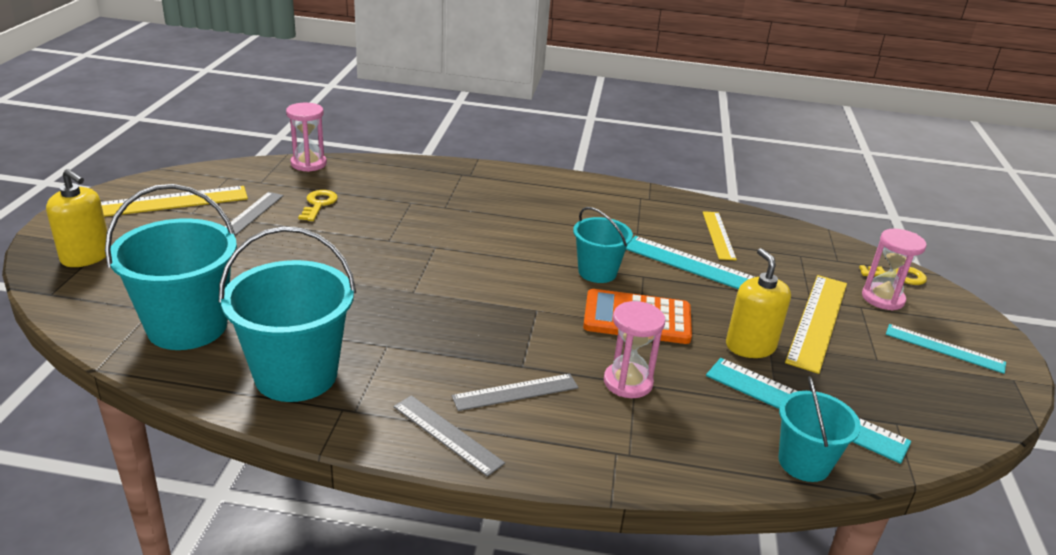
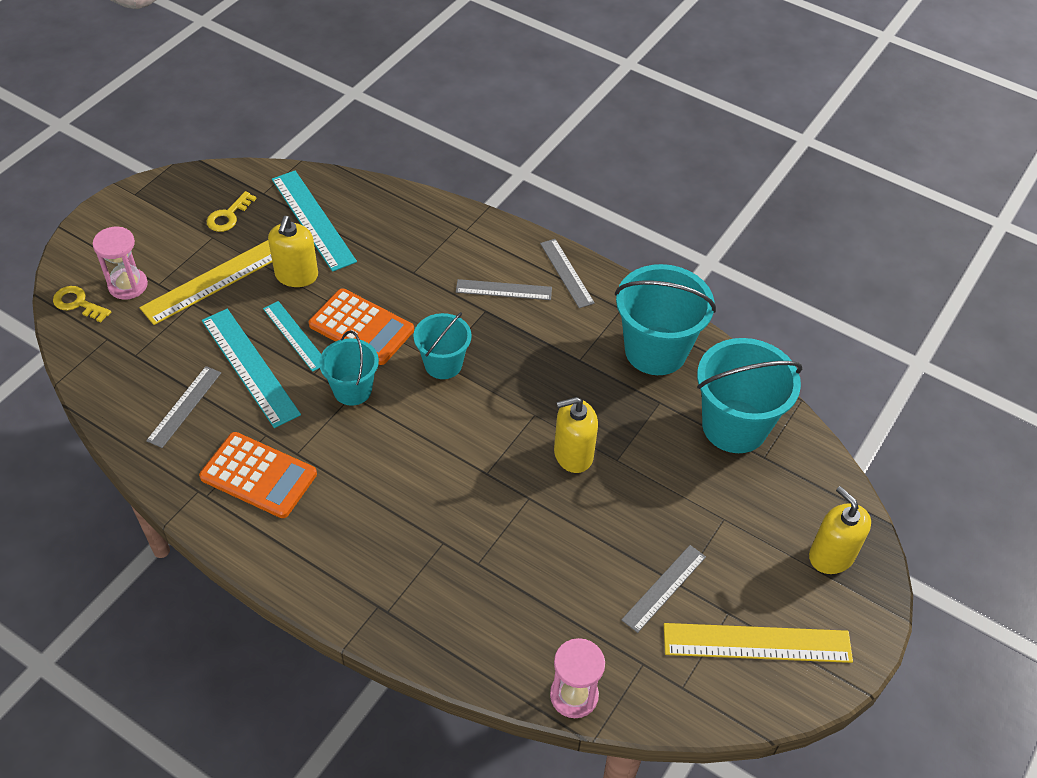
camera: 155 degrees left, 20 degrees up
yellow key [298,190,338,221] -> yellow key moved to [206,191,257,232]
pink hourglass [604,301,665,398] -> none
yellow ruler [703,211,737,261] -> grey ruler [146,366,221,448]
turquoise bucket [779,376,861,482] -> turquoise bucket moved to [413,312,472,379]
turquoise ruler [886,324,1006,374] -> turquoise ruler moved to [263,301,321,372]
none -> orange calculator [199,432,317,518]
none -> yellow soap dispenser [554,397,598,473]

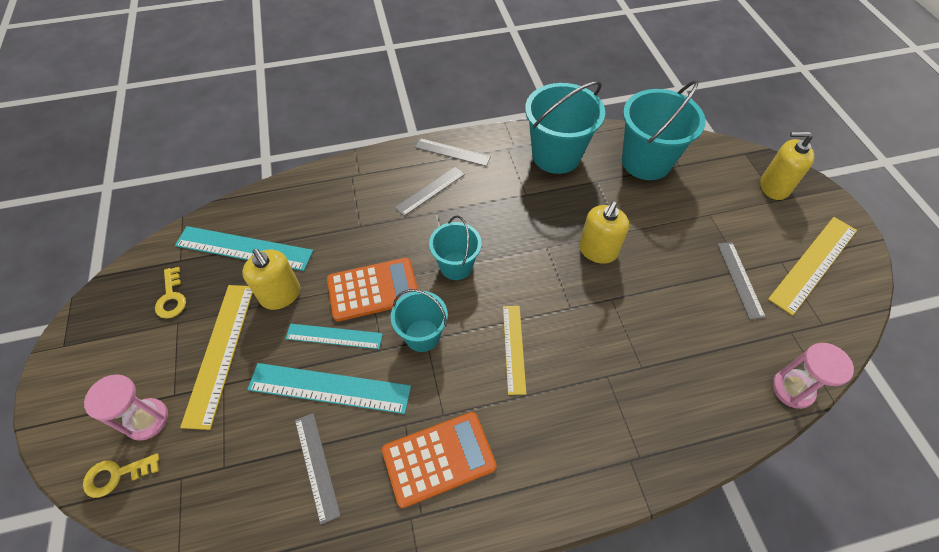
camera: 45 degrees left, 5 degrees up
none -> yellow ruler [503,306,526,395]

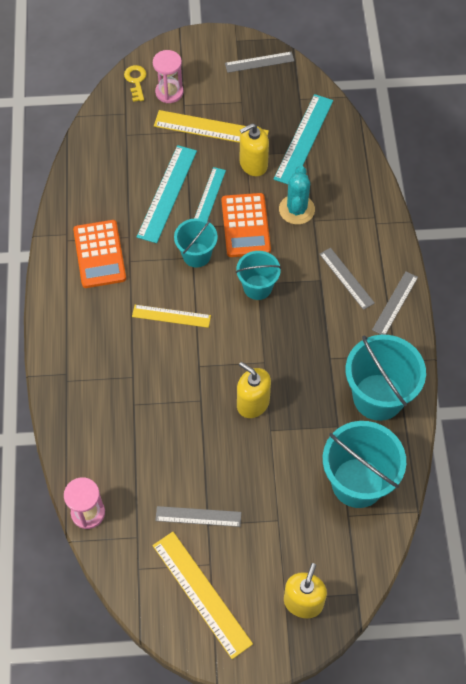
camera: 100 degrees right, 5 degrees up
yellow key [155,267,186,319] -> none
grey ruler [295,413,341,525] -> grey ruler moved to [225,52,294,73]
none -> turquoise cactus [279,165,315,225]

